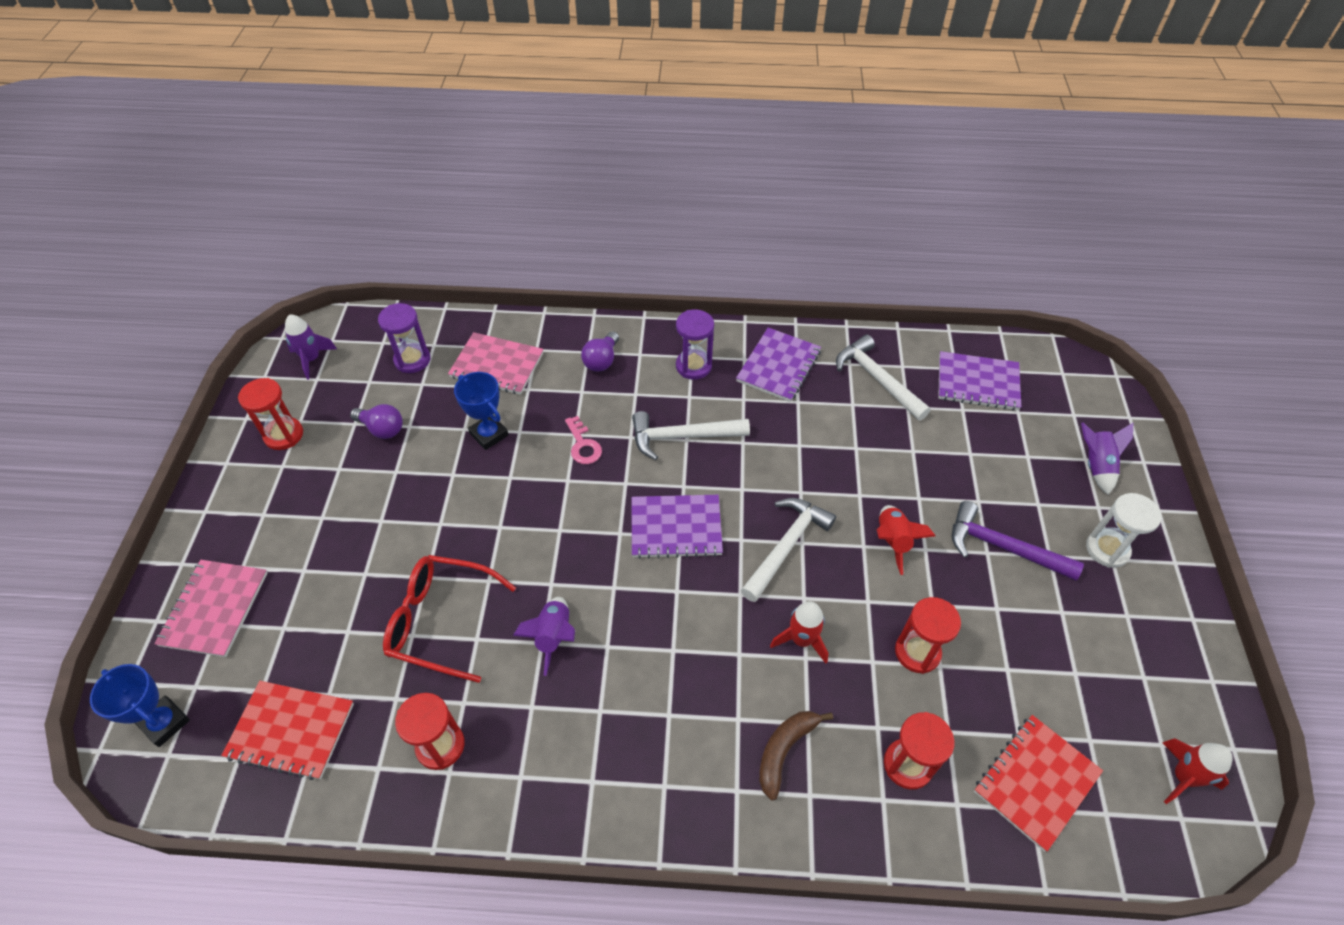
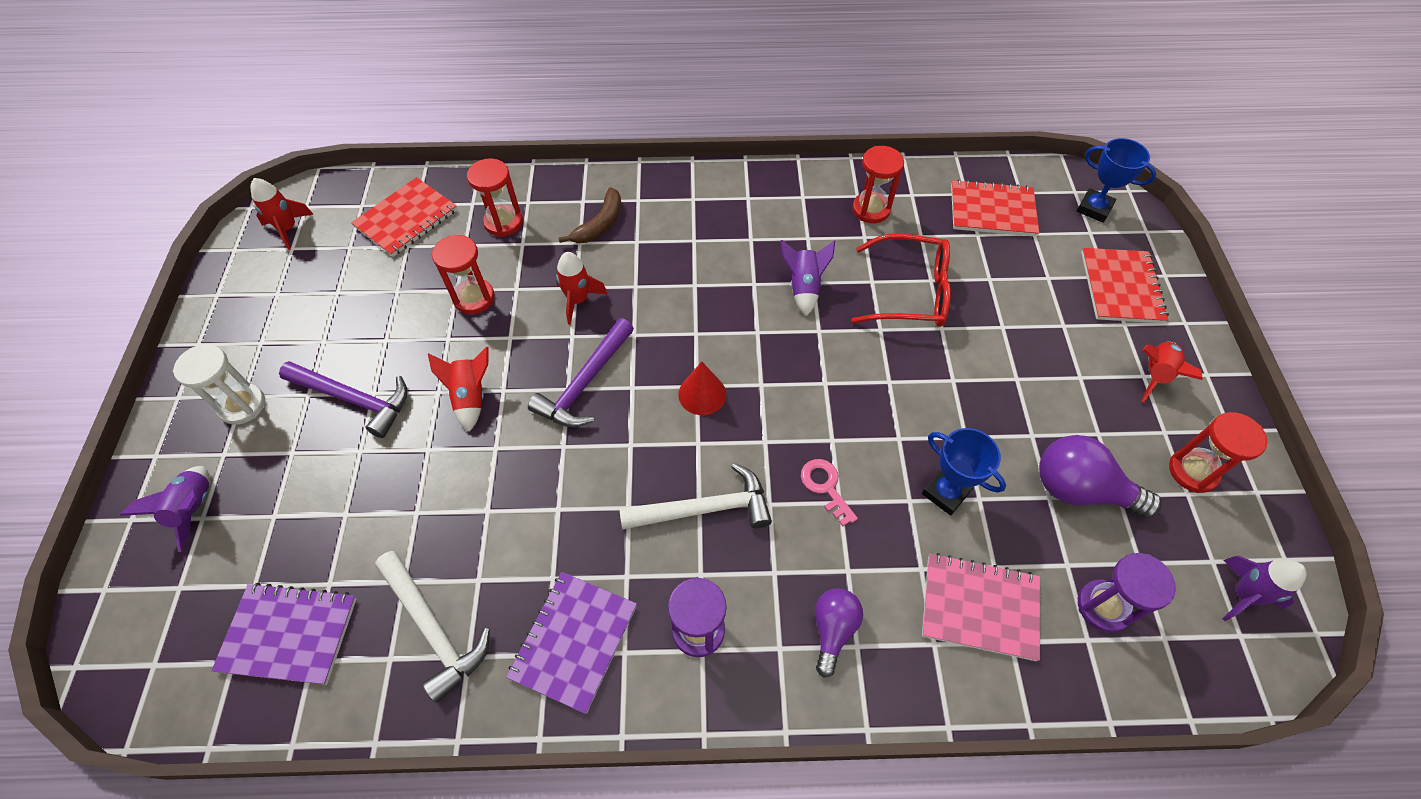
camera: 175 degrees right, 5 degrees up
pink notebook [154,560,268,657] -> red notebook [1081,248,1169,323]
purple light bulb [350,404,403,439] -> purple light bulb [1039,435,1162,518], size x1.59
purple notebook [632,495,723,559] -> red cone [678,361,726,415]
white hammer [741,498,836,602] -> purple hammer [528,318,634,427]
none -> red rocket [1141,342,1203,403]

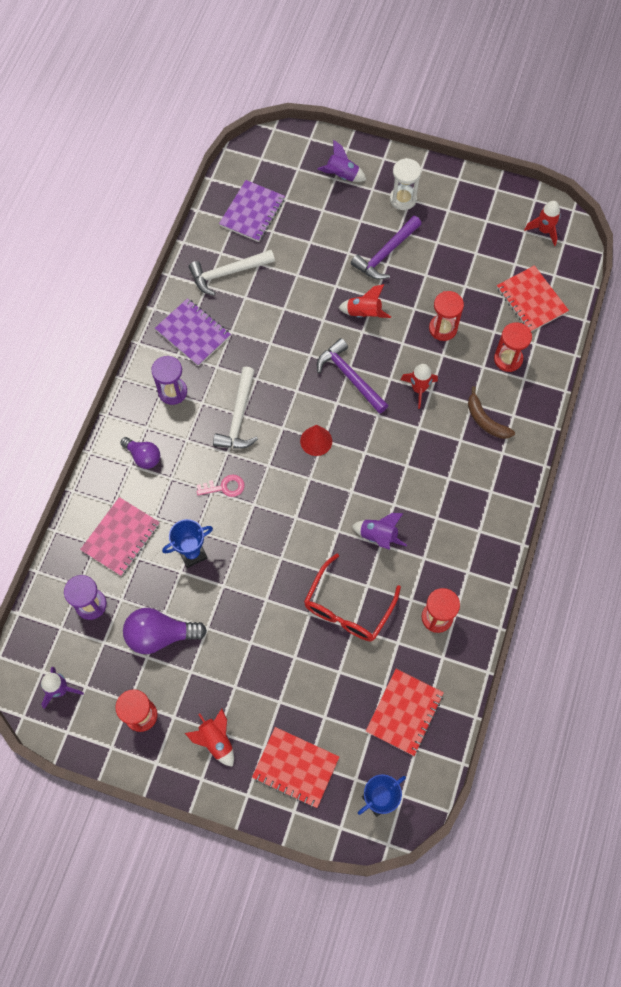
camera: 110 degrees right, 10 degrees up
purple light bulb [1039,435,1162,518] -> purple light bulb turned 135 degrees counterclockwise [123,608,207,654]

